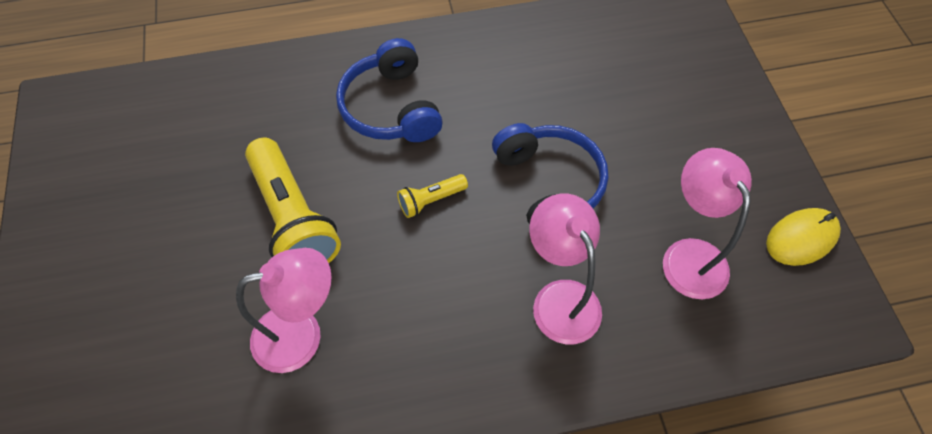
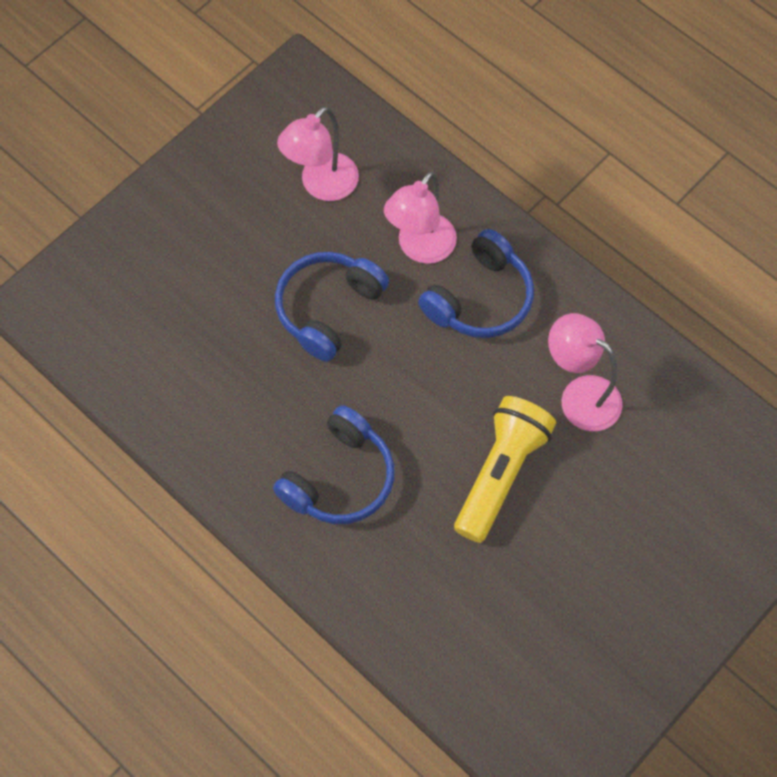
camera: 125 degrees left, 5 degrees up
yellow flashlight [397,174,468,218] -> none
yellow mouse [766,208,841,266] -> none
none -> blue headphones [418,229,534,338]

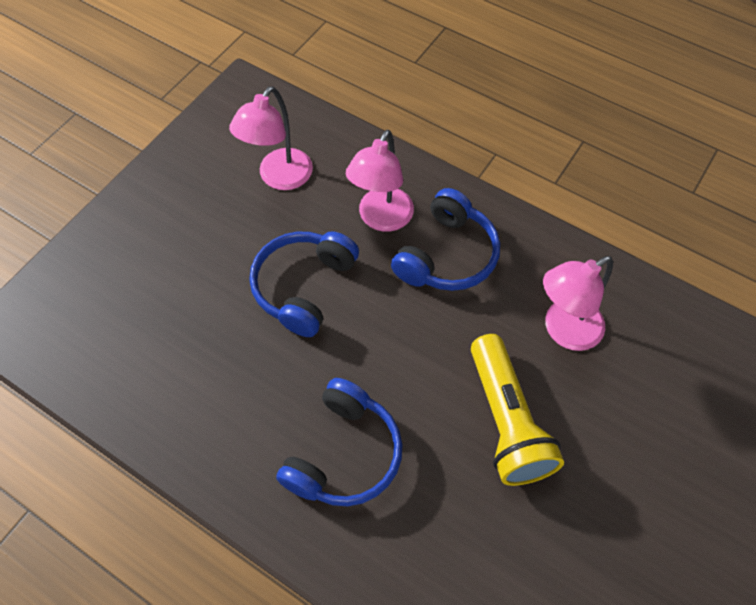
camera: 10 degrees left, 5 degrees down
yellow flashlight [454,396,556,543] -> yellow flashlight turned 150 degrees clockwise [471,334,564,486]
pink lamp [548,313,622,431] -> pink lamp turned 60 degrees counterclockwise [543,256,613,351]

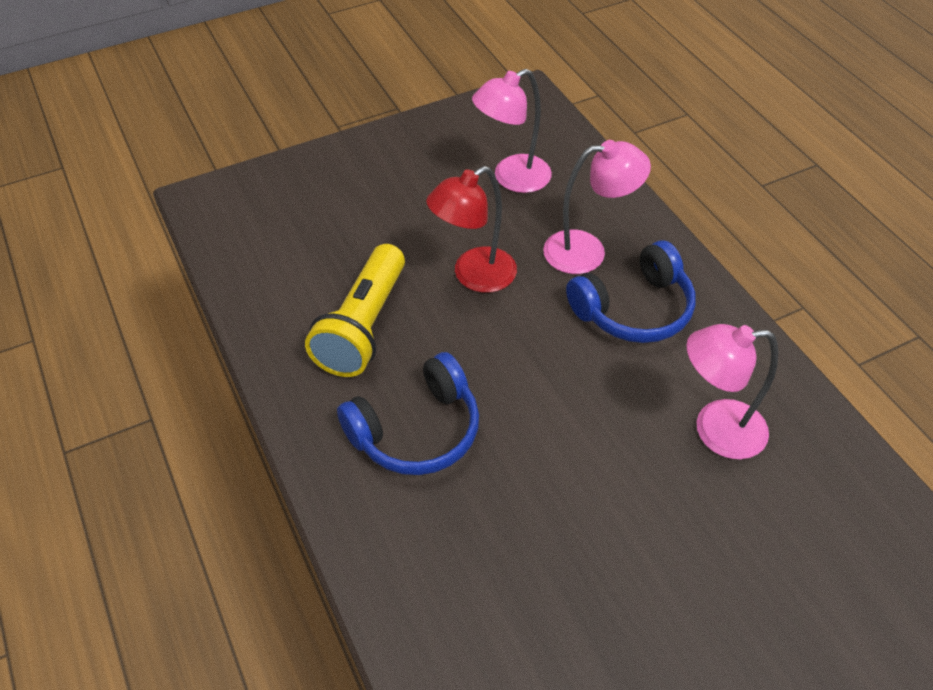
camera: 30 degrees right, 10 degrees down
blue headphones [249,231,359,337] -> red lamp [426,166,517,293]
pink lamp [346,130,414,232] -> pink lamp turned 150 degrees counterclockwise [543,140,651,274]
yellow flashlight [471,334,564,486] -> yellow flashlight moved to [305,244,405,377]

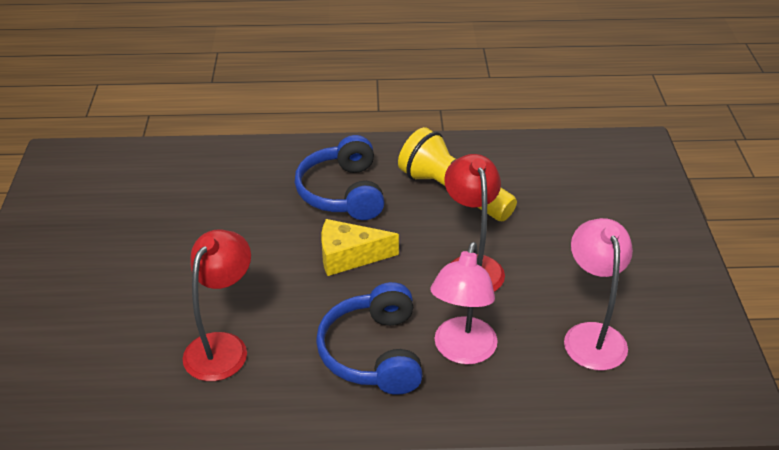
camera: 115 degrees right, 10 degrees down
pink lamp [686,324,778,459] -> red lamp [183,229,251,381]
none -> yellow cheese [321,219,399,276]

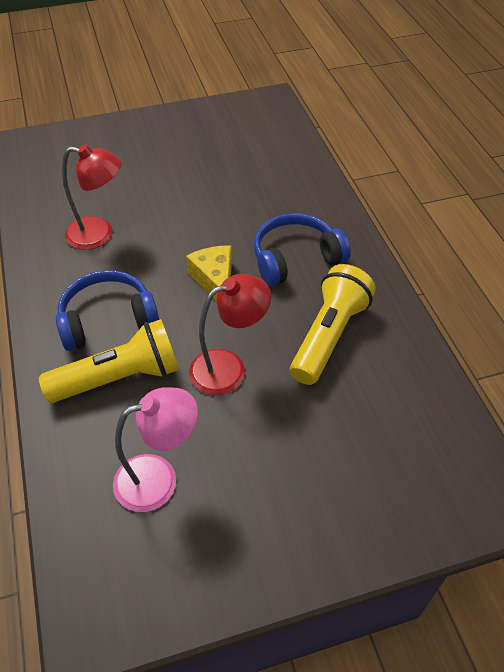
camera: 75 degrees right, 10 degrees up
pink lamp [430,242,498,365] -> yellow flashlight [39,319,179,403]

